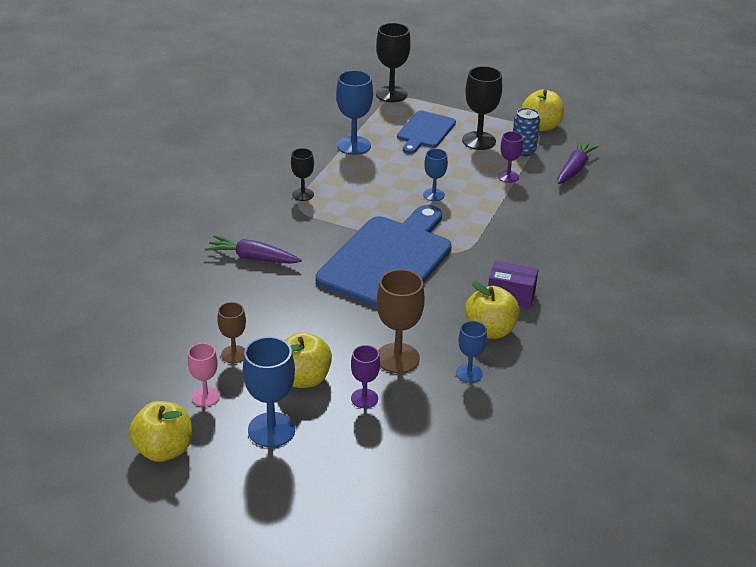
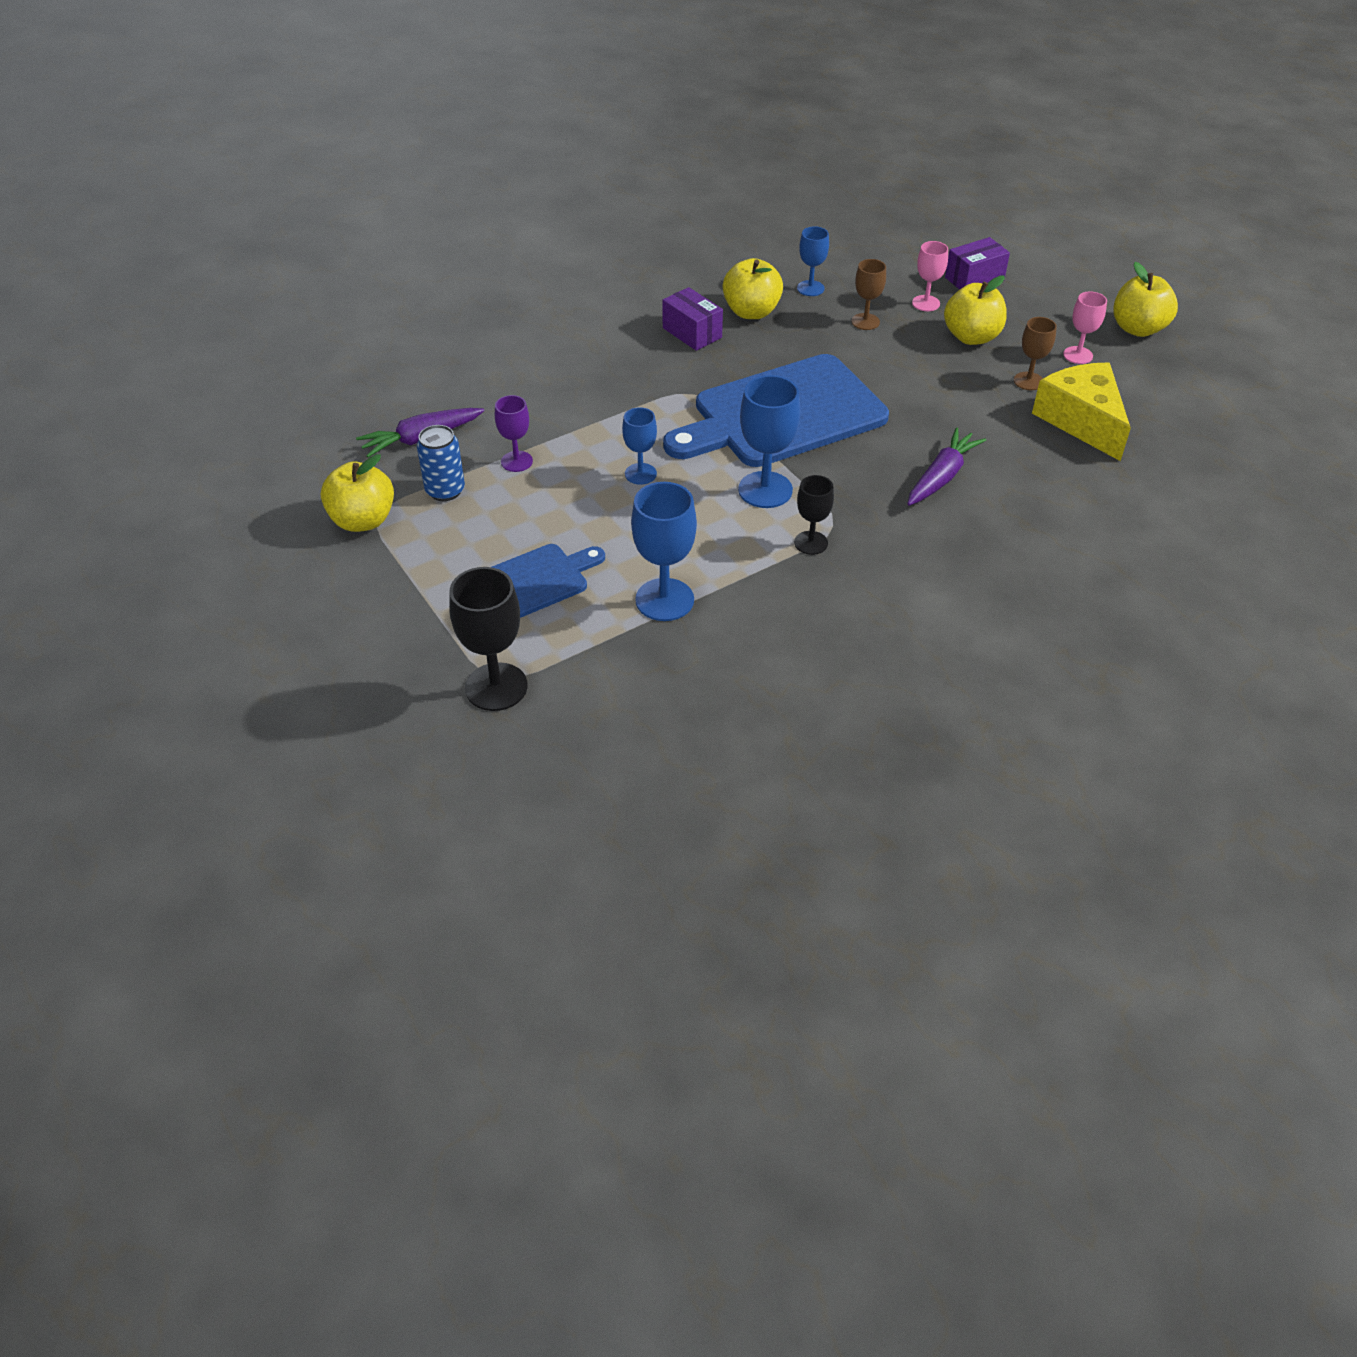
camera: 145 degrees left, 10 degrees up
purple carrot [205,235,302,264] -> purple carrot turned 105 degrees counterclockwise [907,427,986,506]
blue goblet [243,337,295,447] -> blue goblet moved to [738,375,800,508]
purple goblet [351,345,380,408] -> pink goblet [912,241,948,311]
brown goblet [377,269,425,373] -> brown goblet [852,259,886,330], size x0.60
black goblet [462,66,502,150] -> none
none -> purple box [945,237,1010,290]
none -> yellow cheese [1032,362,1131,461]

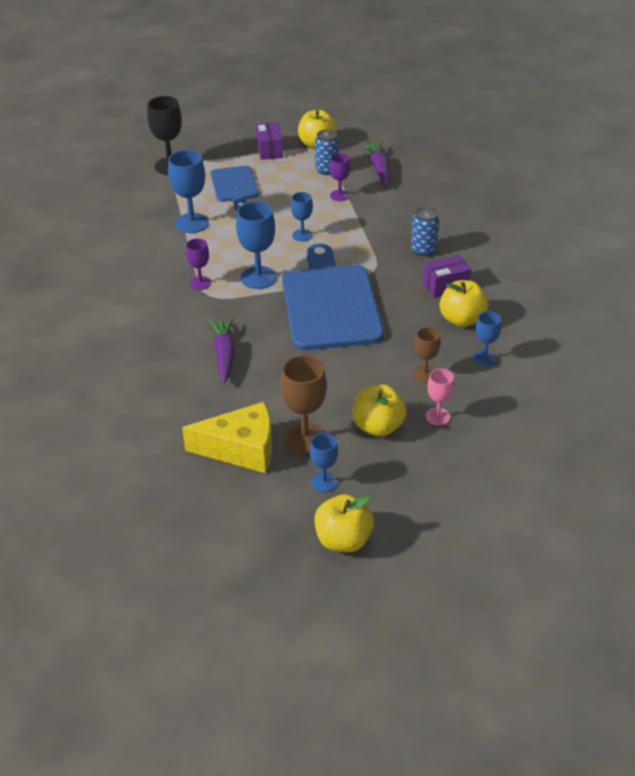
camera: 110 degrees right, 5 degrees down
black goblet [794,475,834,555] -> purple goblet [186,238,211,290]
purple carrot [907,427,986,506] -> purple carrot turned 150 degrees counterclockwise [209,317,235,383]
purple box [945,237,1010,290] -> purple box moved to [256,122,283,160]
brown goblet [1014,317,1057,390] -> brown goblet [280,355,327,454], size x1.68
pink goblet [1063,291,1107,364] -> blue goblet [310,433,338,492]
none -> blue can [411,207,439,256]

